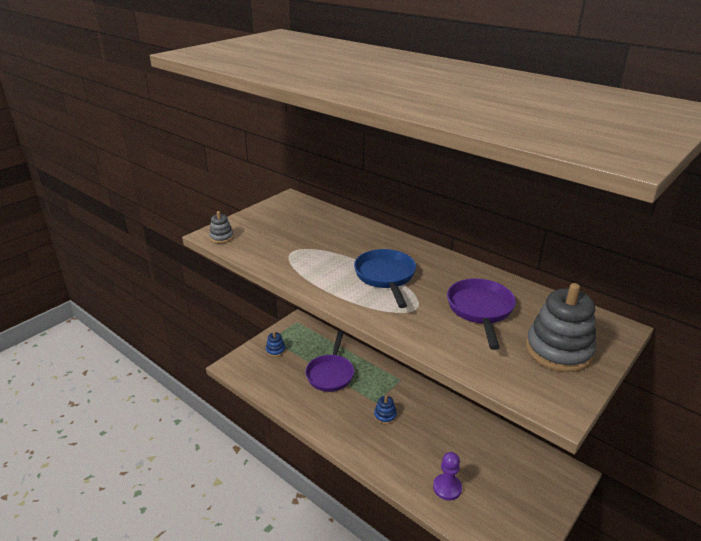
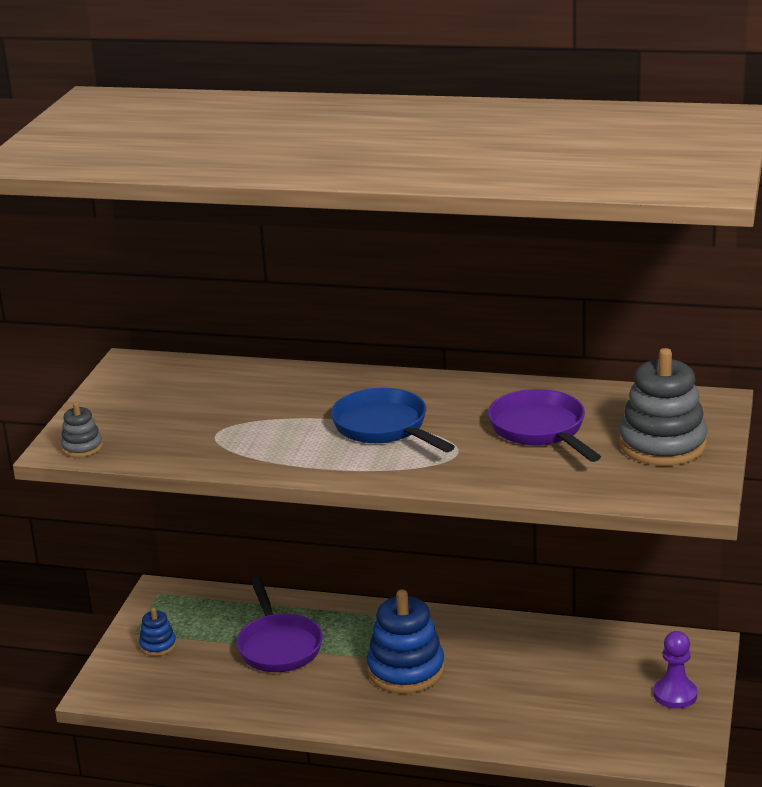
camera: 25 degrees left, 5 degrees down
blue stacking toy [374,395,397,424] -> blue stacking toy [367,590,445,693], size x2.05
purple pawn [433,452,462,501] -> purple pawn moved to [653,631,697,709]

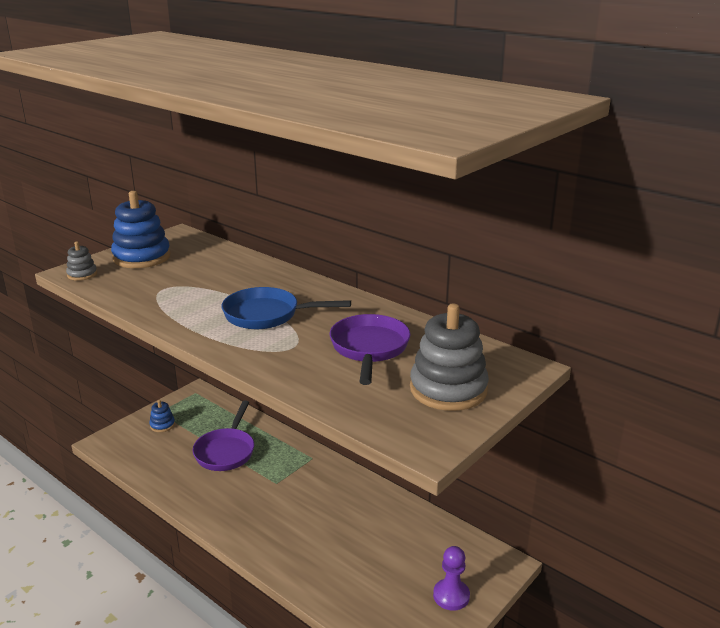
camera: 25 degrees right, 0 degrees up
blue pan [331,388,455,452] -> blue pan turned 75 degrees counterclockwise [222,287,351,329]
blue stacking toy [367,590,445,693] -> blue stacking toy moved to [111,191,171,268]

